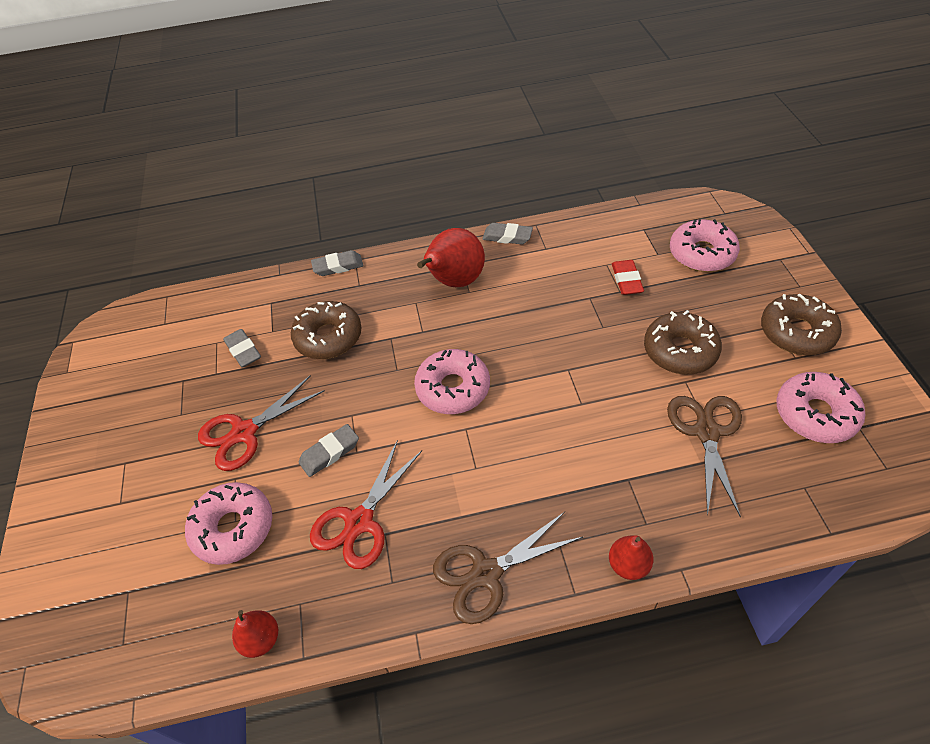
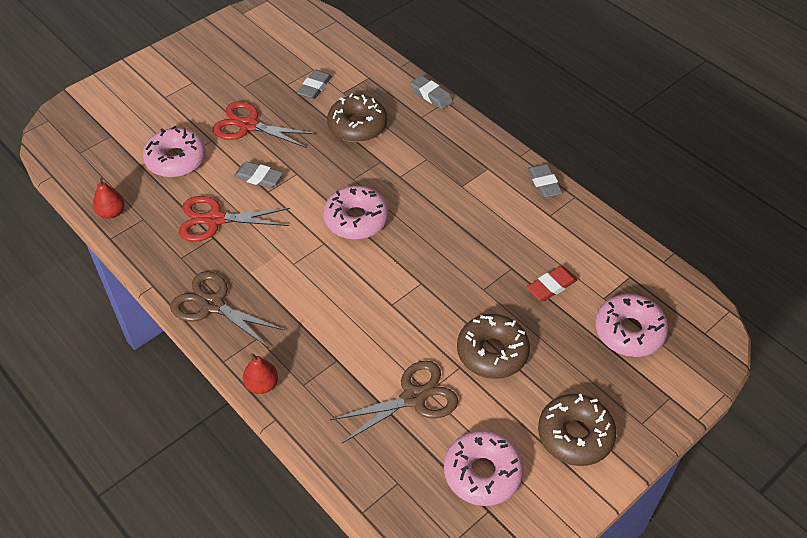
camera: 55 degrees right, 0 degrees up
red pear [417,228,485,287] -> none

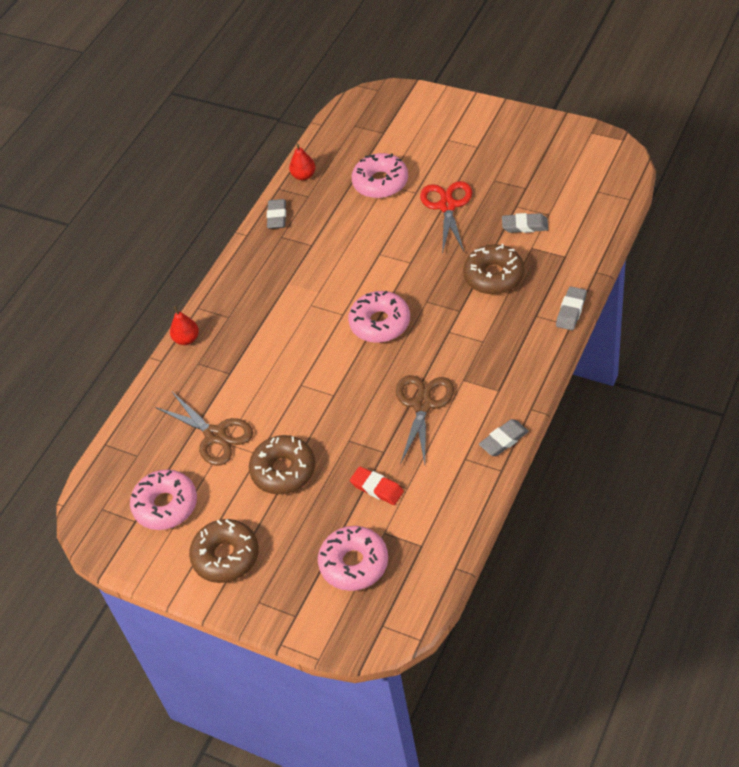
camera: 75 degrees right, 0 degrees up
brown scissors [170,271,285,348] -> brown scissors moved to [396,375,454,465]
red scissors [179,196,290,242] -> none
grey eraser [234,161,283,188] -> grey eraser moved to [267,199,286,229]

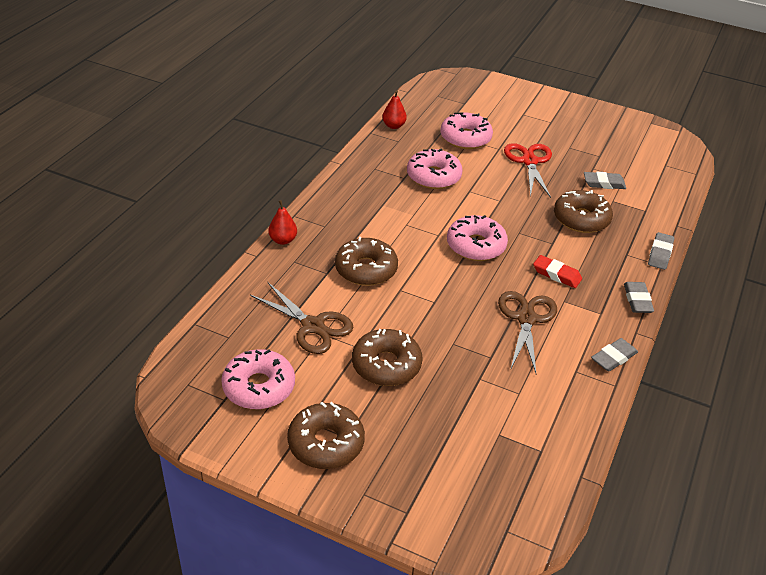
camera: 10 degrees left, 10 degrees down
grey eraser [267,199,286,229] -> grey eraser moved to [624,282,654,313]
pink donut [318,526,388,591] -> pink donut moved to [407,149,463,189]
red eraser [350,467,404,505] -> red eraser moved to [533,255,582,288]
none -> brown donut [335,237,398,286]

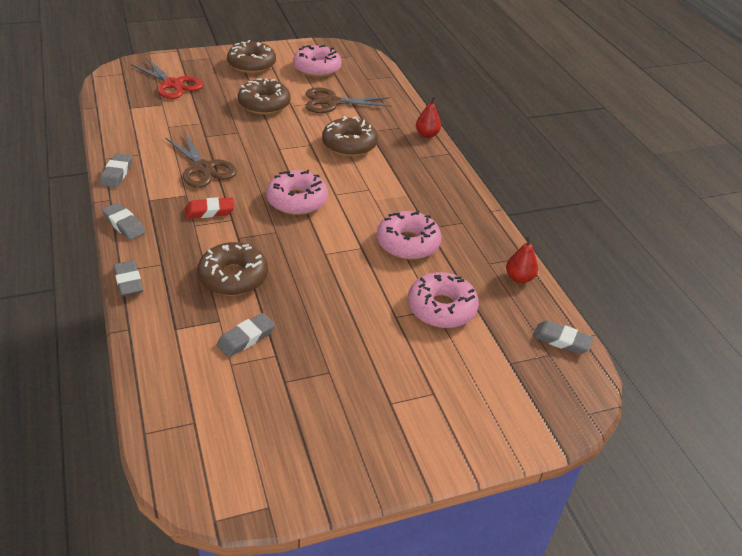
camera: 135 degrees right, 0 degrees up
red scissors [504,143,552,198] -> red scissors moved to [131,58,203,99]
none -> grey eraser [533,320,594,354]

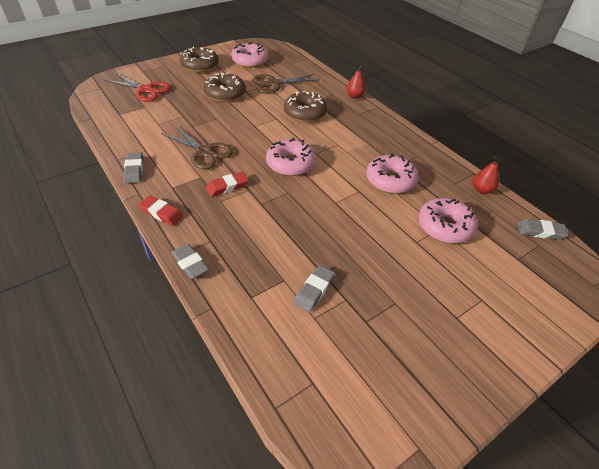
camera: 15 degrees left, 5 degrees up
grey eraser [102,203,146,240] -> red eraser [139,196,184,226]
brown donut [197,242,268,296] -> none

